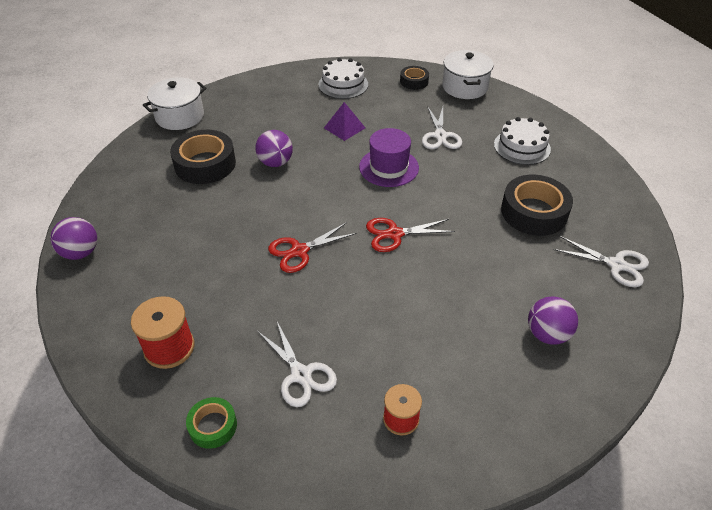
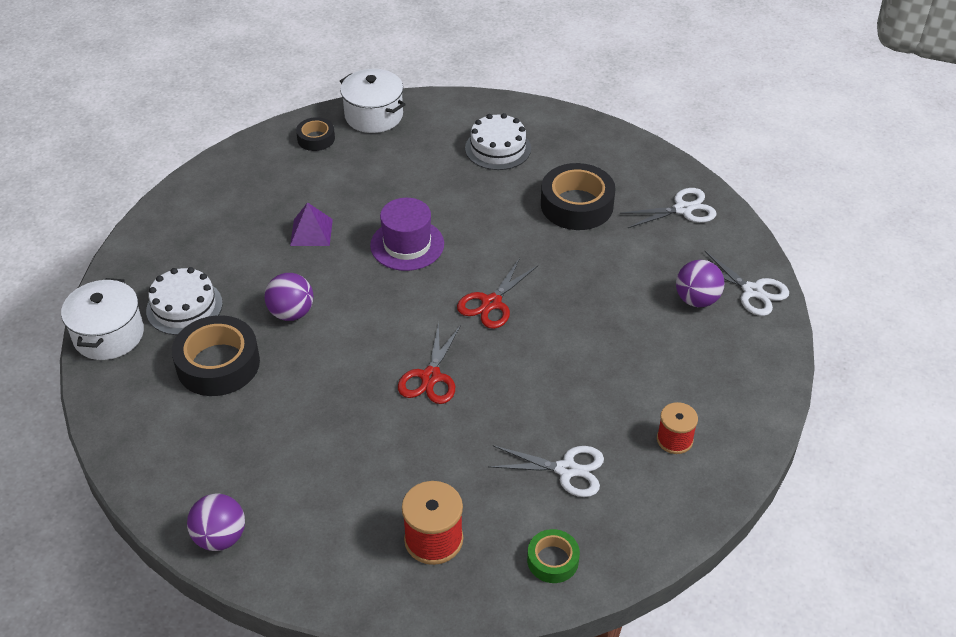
camera: 45 degrees left, 0 degrees up
white cake [319,58,368,99] -> white cake moved to [146,267,223,335]
white scissors [422,106,462,149] -> white scissors moved to [705,251,789,316]

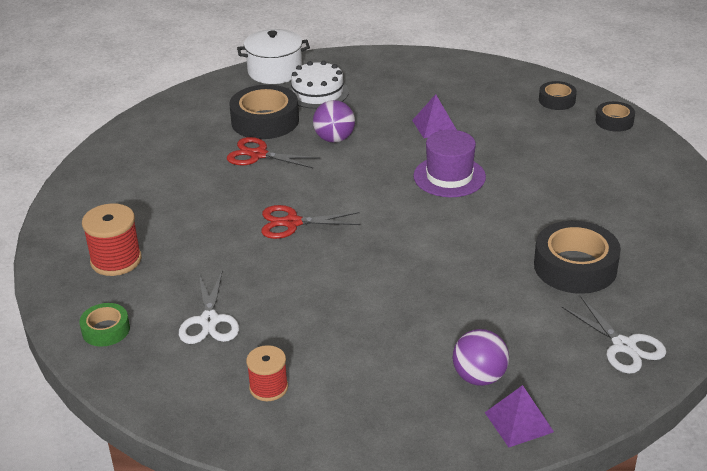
camera: 75 degrees right, 10 degrees down
purple ball [187,493,245,551] -> none
white pot [340,69,406,133] -> black tape [596,101,635,132]
red scissors [457,258,538,329] -> red scissors moved to [227,137,320,168]
white cake [465,113,531,170] -> none
white scissors [705,251,789,316] -> purple pyramid [485,385,554,447]

